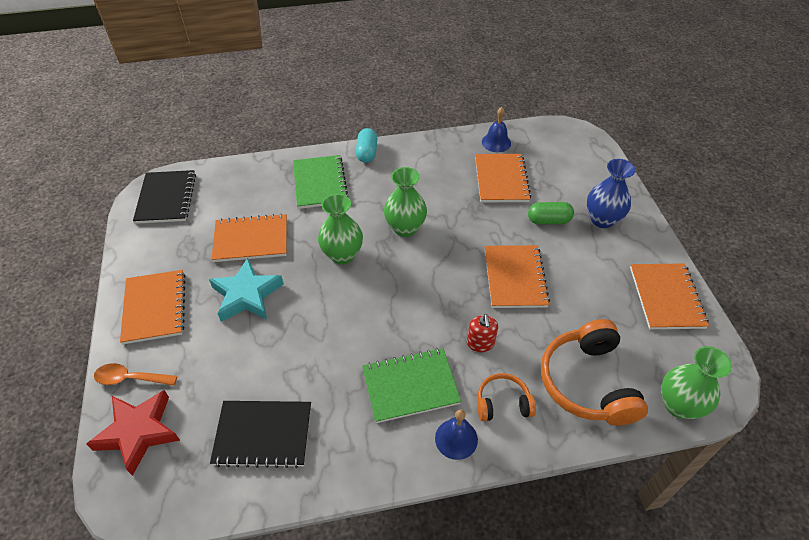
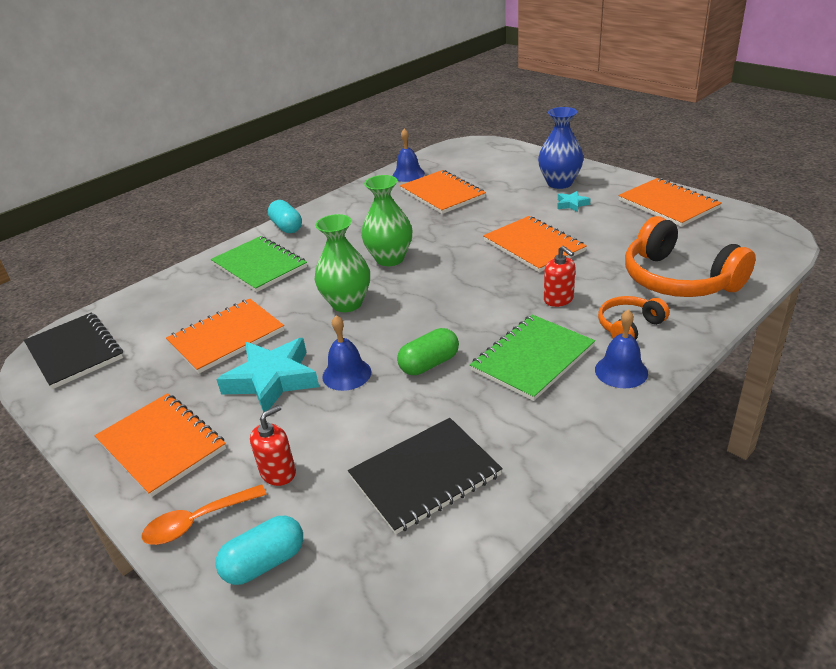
camera: 30 degrees left, 15 degrees down
red star [87,390,180,476] -> turquoise capsule [216,516,303,585]
green capsule [528,202,574,225] -> green capsule moved to [397,328,459,375]
green vase [661,346,732,419] -> none
none -> red soap dispenser [250,405,296,486]
none -> blue bell [322,315,371,391]
none -> turquoise star [557,191,591,212]

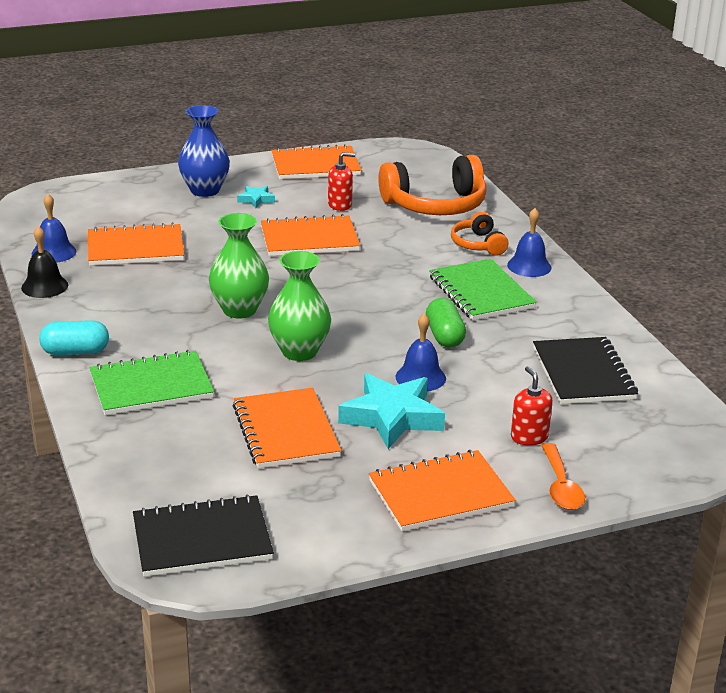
camera: 70 degrees left, 5 degrees down
turquoise capsule [216,516,303,585] -> none
red soap dispenser [544,246,576,307] -> red soap dispenser moved to [328,152,355,211]
none -> black bell [21,226,68,298]

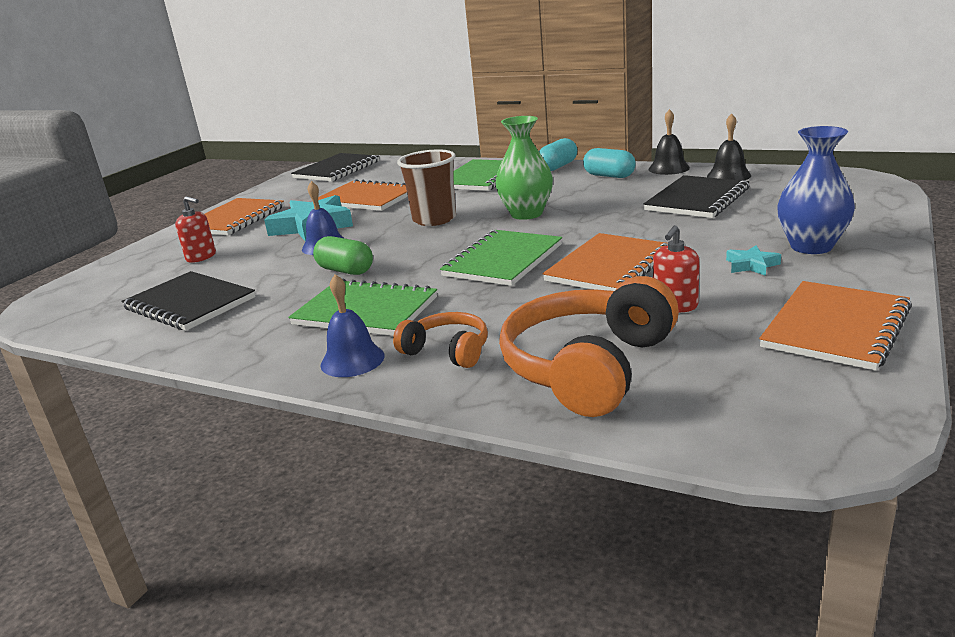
camera: 140 degrees right, 5 degrees down
blue bell [32,194,77,263] -> black bell [707,113,751,181]
orange notebook [88,222,184,266] -> black notebook [644,175,749,218]
green vase [268,251,331,361] -> brown cup [397,150,456,226]
orange spoon [541,443,585,510] -> none
none -> green notebook [440,230,562,286]
none -> turquoise capsule [583,148,636,178]

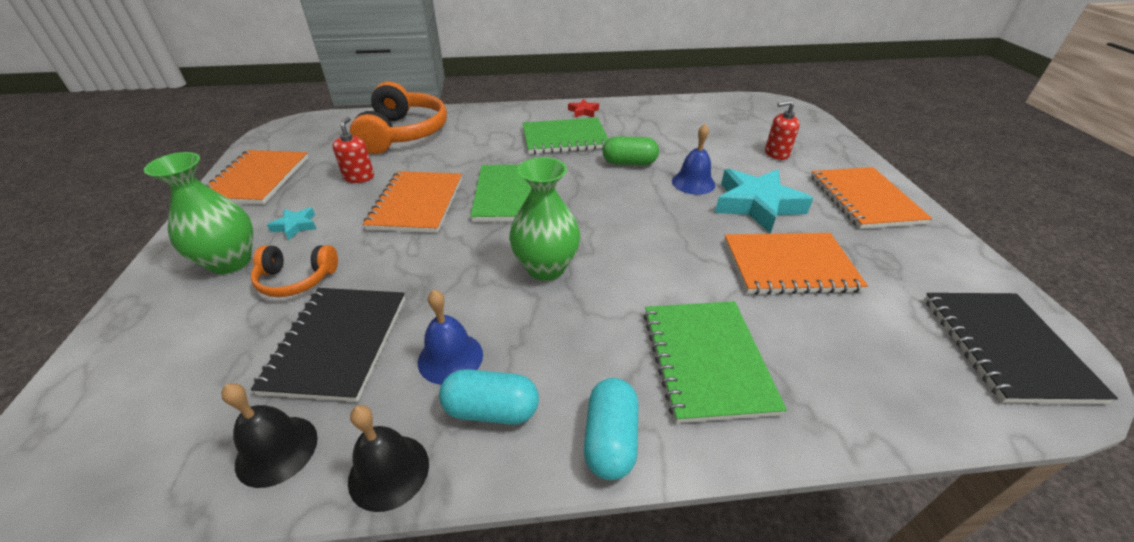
camera: 145 degrees right, 15 degrees up
black notebook [121,271,255,331] -> none
blue bell [321,274,385,377] -> blue bell moved to [418,290,483,385]
orange headphones [393,312,488,368] -> orange headphones moved to [251,245,338,297]
brown cup [397,150,456,226] -> none
blue vase [777,126,855,254] -> green vase [144,152,253,274]
none -> red star [568,99,599,118]

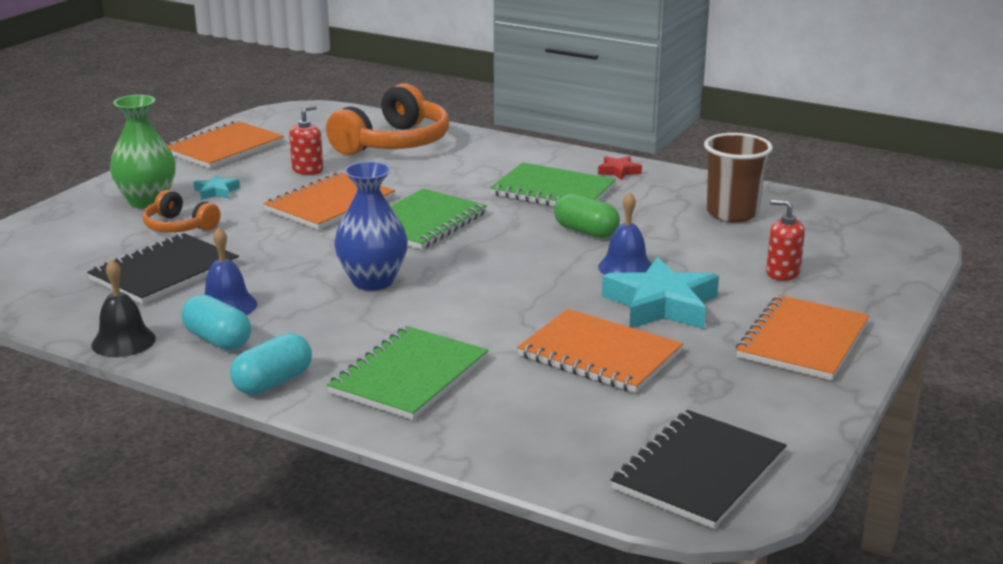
camera: 35 degrees right, 15 degrees down
black bell [221,383,318,488] -> none
green vase [509,157,580,281] -> blue vase [334,161,408,291]
none -> brown cup [704,133,773,222]

